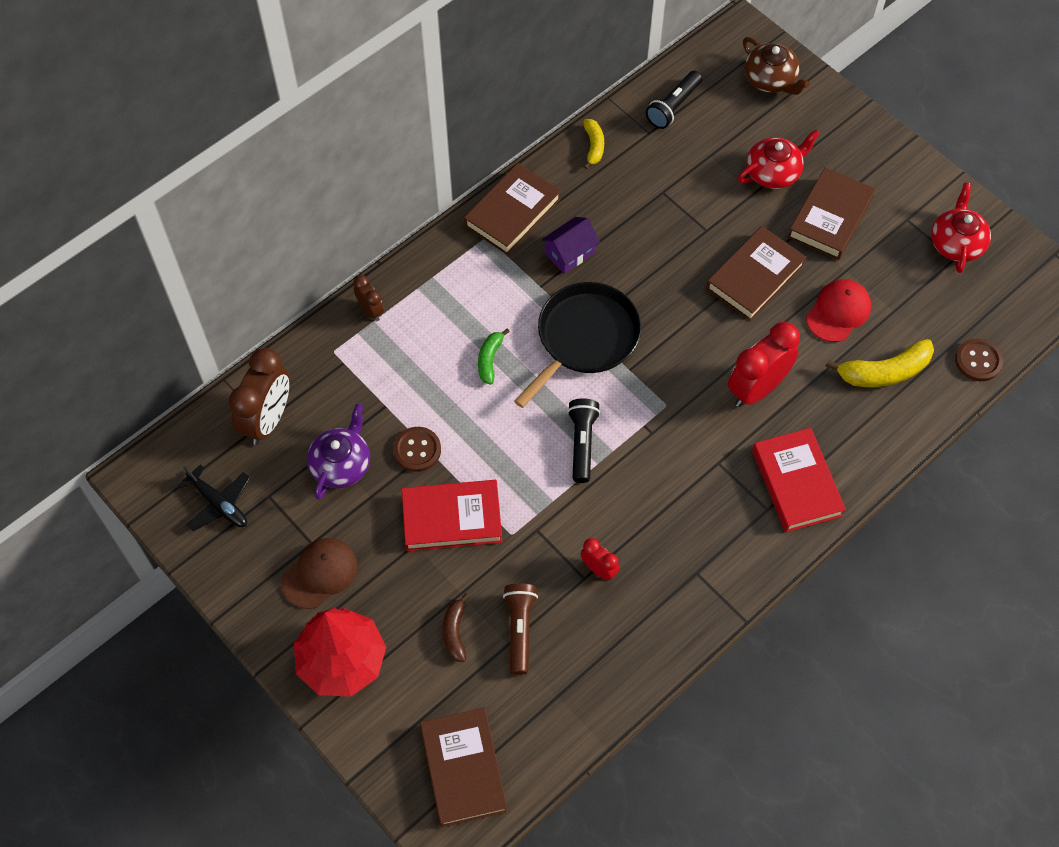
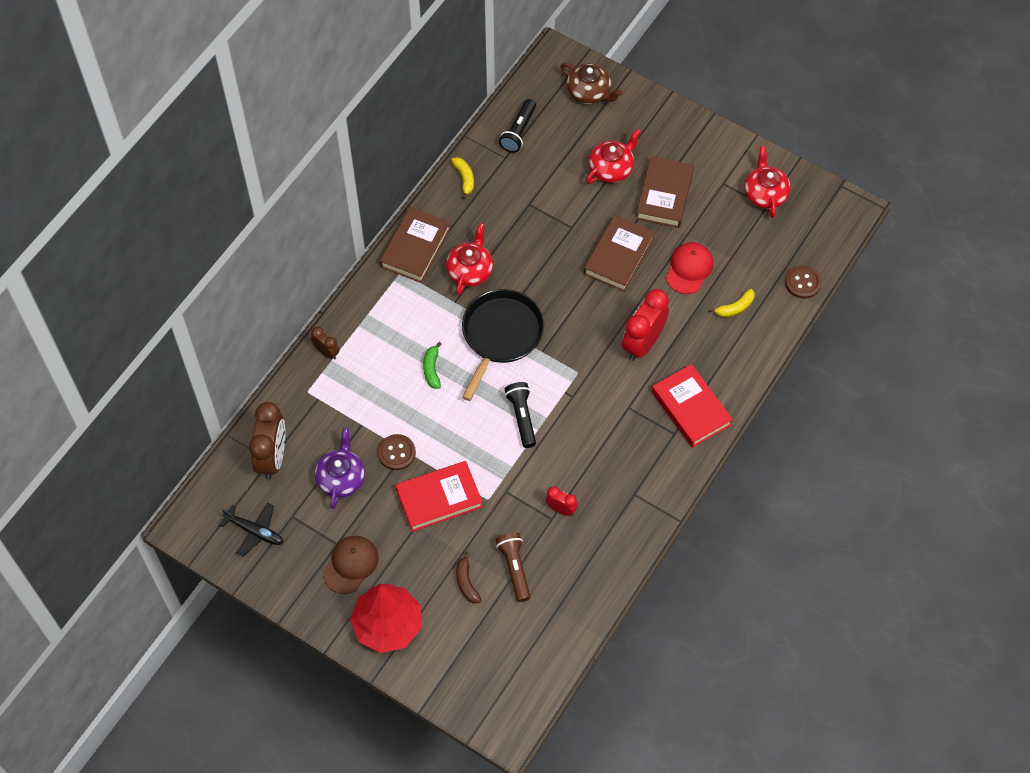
camera: 15 degrees left, 0 degrees up
brown book [420,708,507,827] -> none
purple house [541,217,600,274] -> red teapot [446,223,493,295]
yellow banana [825,339,934,387] -> yellow banana [709,289,755,317], size x0.59

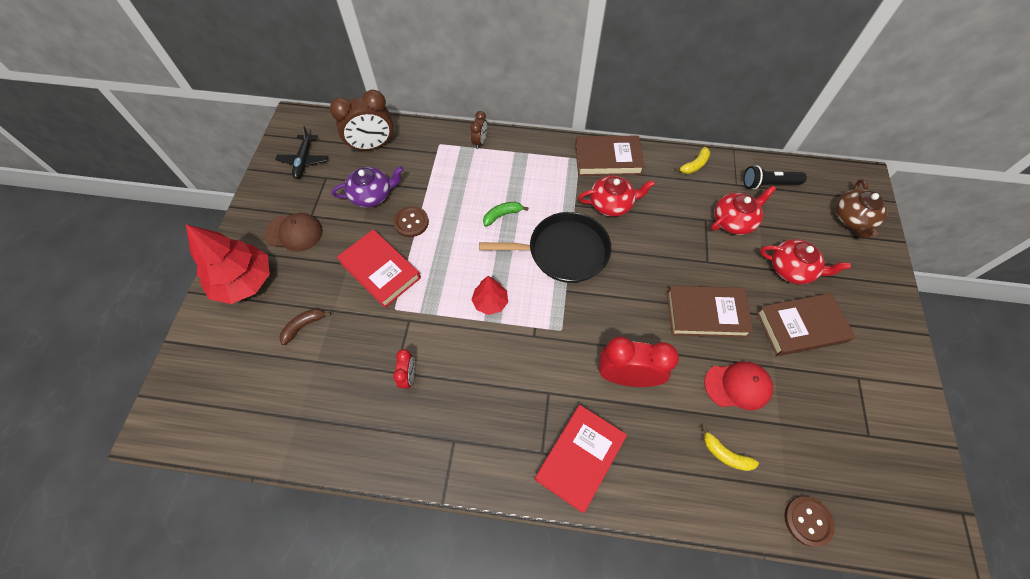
camera: 65 degrees right, 0 degrees up
brown flashlight [496,532,530,602] -> none
black flashlight [505,382,536,448] -> red tree [471,276,508,315]
red teapot [744,146,791,218] -> red teapot moved to [711,186,776,235]

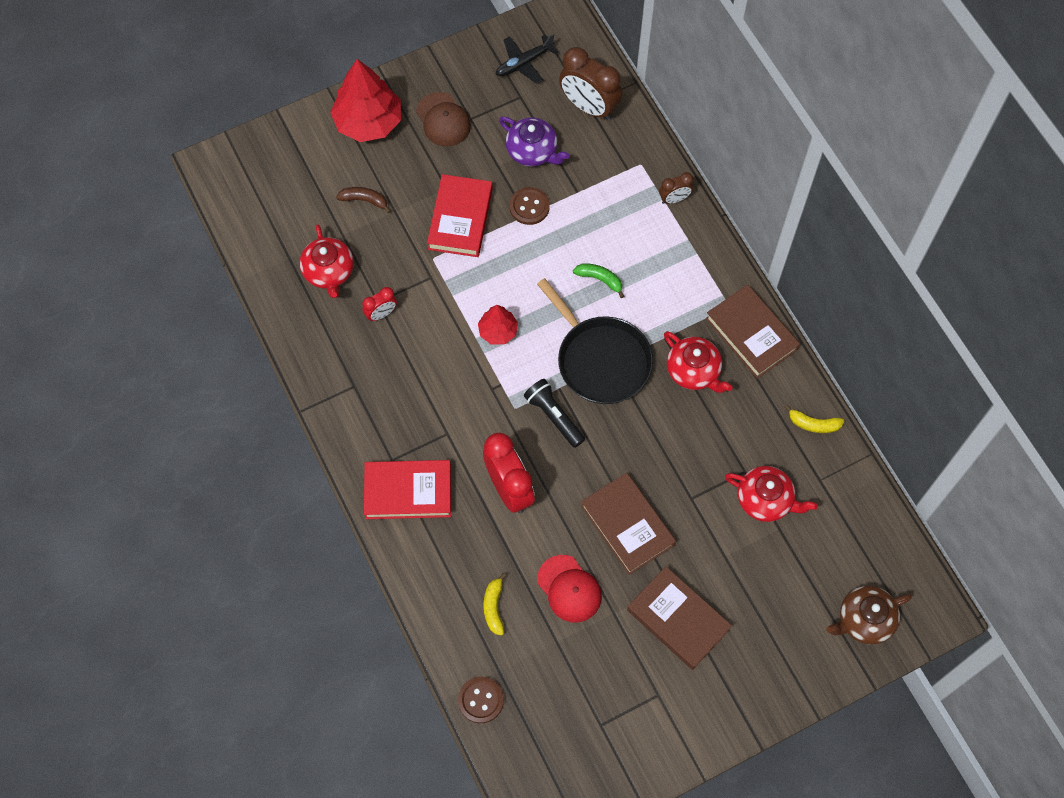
camera: 55 degrees right, 5 degrees up
black flashlight [743,165,807,189] -> black flashlight moved to [524,379,585,448]
red teapot [760,239,851,284] -> red teapot moved to [300,224,354,298]

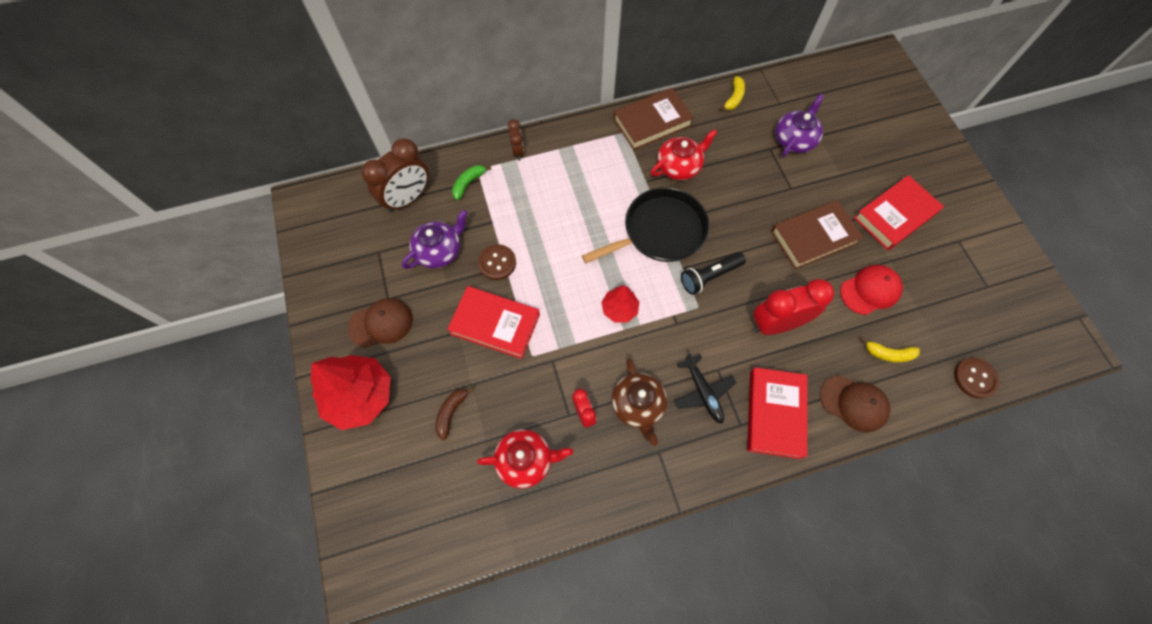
camera: 80 degrees left, 0 degrees up
black plane [496,34,558,84] -> black plane moved to [674,352,736,424]
green banana [573,263,624,298] -> green banana moved to [452,165,492,200]
brown book [627,567,732,670] -> red book [854,175,944,250]
red teapot [725,466,818,522] -> purple teapot [775,94,824,157]
brown teapot [826,585,912,645] -> brown teapot moved to [611,359,667,446]
none -> brown cap [820,375,890,432]

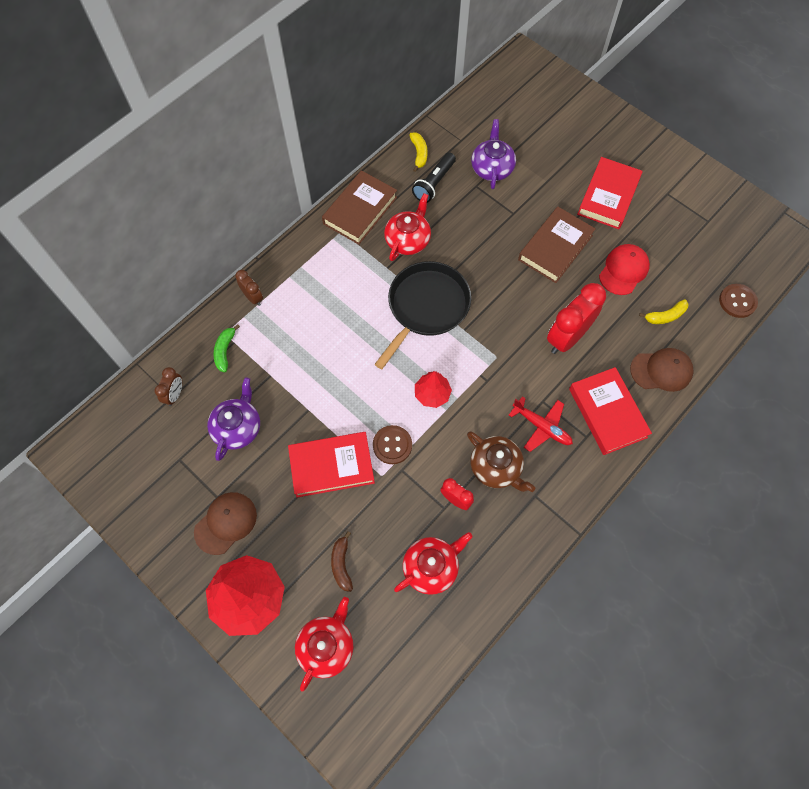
camera: 30 degrees left, 0 degrees up
brown clock [361,138,429,213] -> brown clock [155,367,182,406], size x0.51
brown button [478,244,516,280] -> brown button moved to [373,425,412,464]
black plane [674,352,736,424] -> red plane [509,396,573,452]
black flashlight [681,252,746,295] -> black flashlight moved to [412,152,456,203]
none -> red teapot [295,597,353,691]

